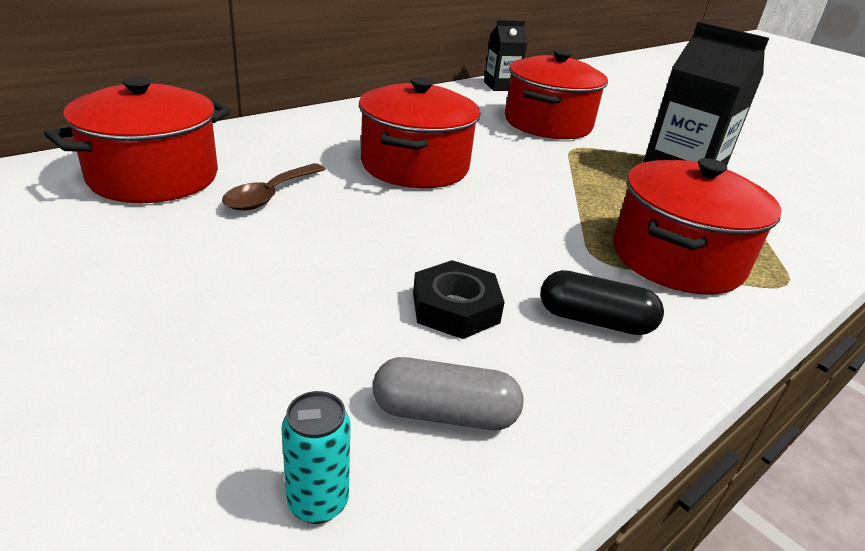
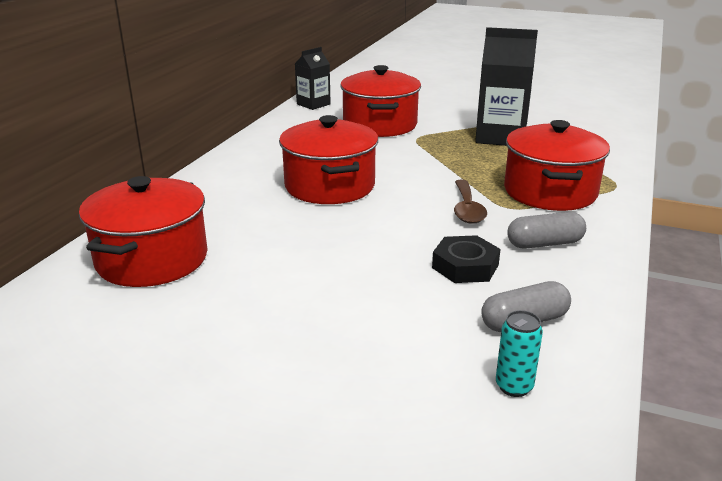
camera: 25 degrees left, 5 degrees down
brown spoon [222,163,325,211] -> brown spoon moved to [454,180,487,224]
black capsule [540,270,664,335] -> grey capsule [507,212,586,249]

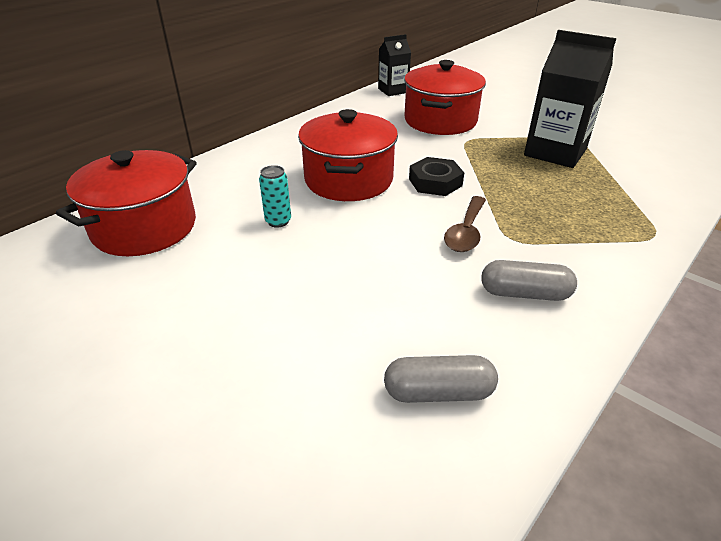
camera: 20 degrees right, 10 degrees up
black nut [432,235,500,283] -> black nut moved to [409,157,464,196]
turquoise can [496,310,543,397] -> turquoise can moved to [259,165,291,228]
red pot [504,120,610,211] -> none

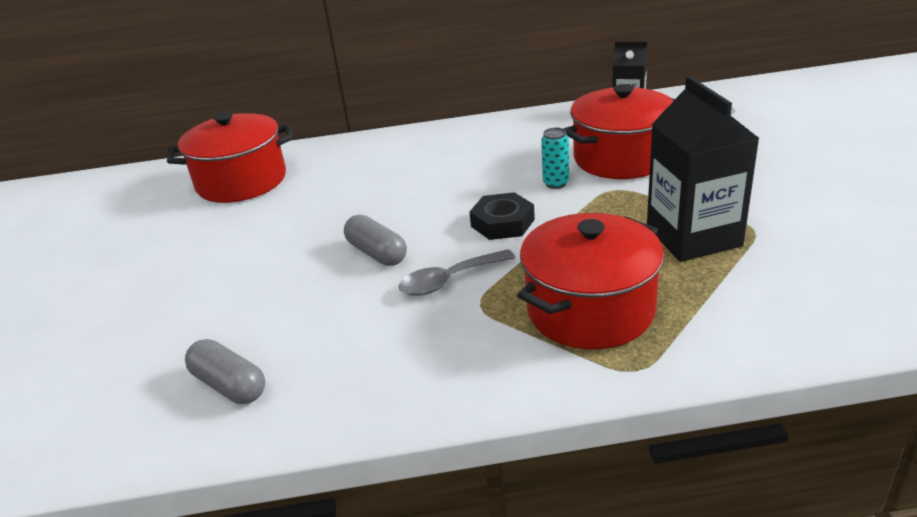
camera: 45 degrees right, 5 degrees down
turquoise can [259,165,291,228] -> turquoise can moved to [541,128,569,189]
red pot [298,109,398,201] -> red pot moved to [517,213,664,349]
brown spoon [444,196,486,252] -> grey spoon [398,249,515,296]
grey capsule [481,260,577,301] -> grey capsule moved to [344,215,407,266]

